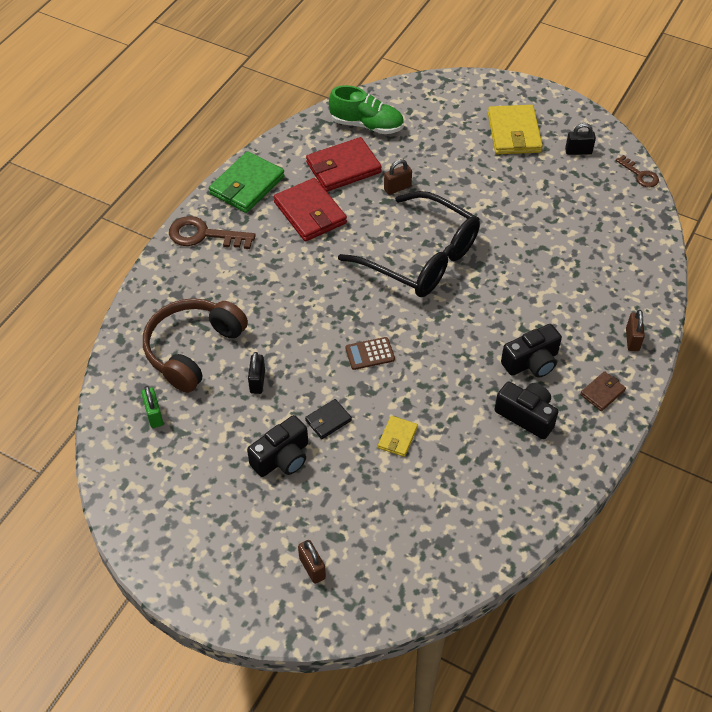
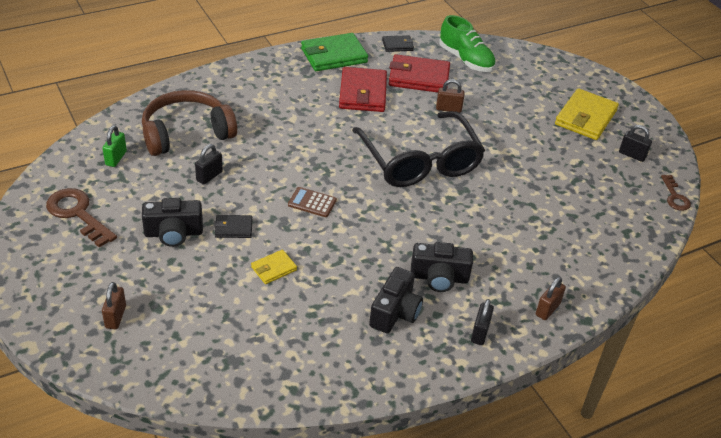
camera: 30 degrees right, 10 degrees down
brown key [169,216,256,249] -> brown key moved to [46,188,117,248]
black camera [495,382,558,439] -> black camera turned 45 degrees clockwise [369,267,423,333]
brown wallet [580,371,626,411] -> black padlock [471,299,494,345]
none -> black wallet [382,35,414,52]

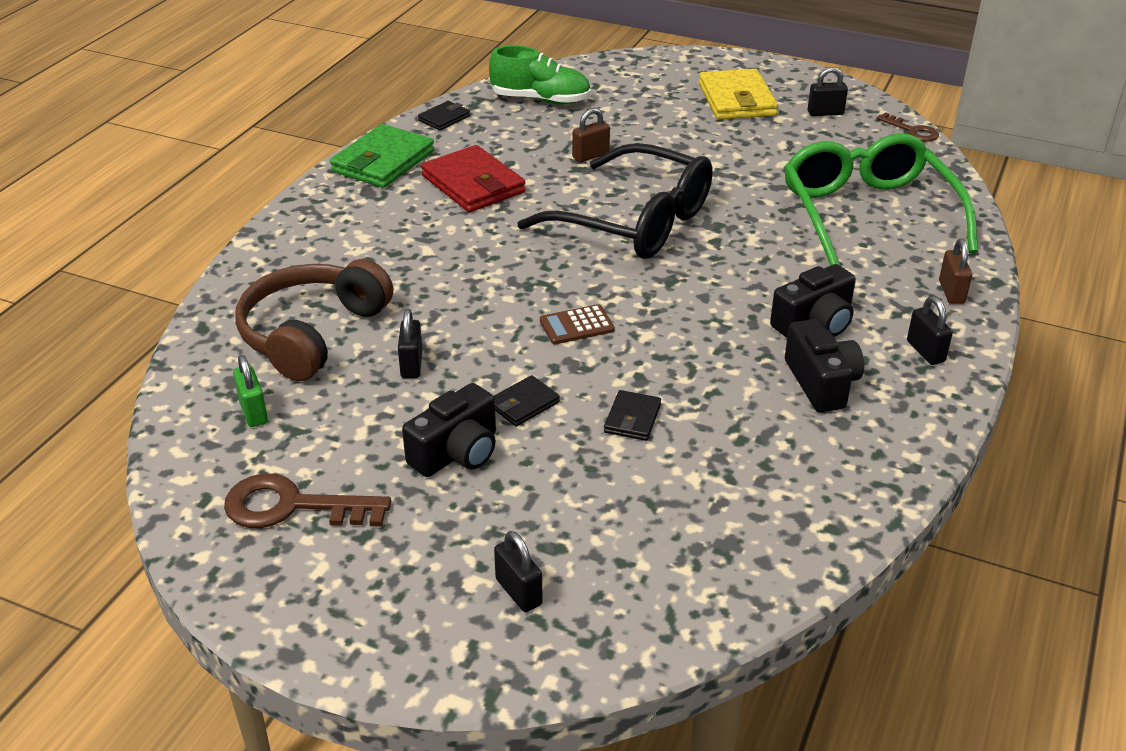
camera: 35 degrees left, 5 degrees down
brown padlock [102,282,126,329] -> black padlock [494,531,543,612]
yellow wallet [251,249,297,284] -> black wallet [604,390,661,441]
red wallet [389,54,450,92] -> none
none -> green glasses [784,133,978,266]

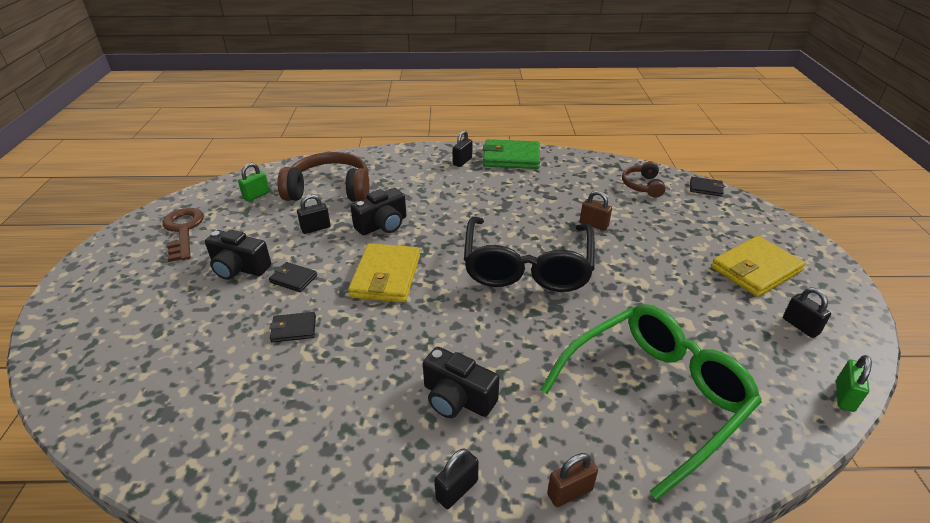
camera: 65 degrees right, 0 degrees up
black wallet [418,101,470,130] -> black wallet moved to [690,177,725,197]
red wallet [421,145,526,212] -> none
green shoe [489,45,591,104] -> brown headphones [622,161,666,197]
black padlock [494,531,543,612] -> black padlock moved to [453,130,472,167]
brown calculator [540,304,615,344] -> yellow wallet [348,243,420,302]
black camera [785,319,864,412] -> black camera moved to [351,188,406,235]
brown key [876,112,939,142] -> green padlock [836,355,872,412]

